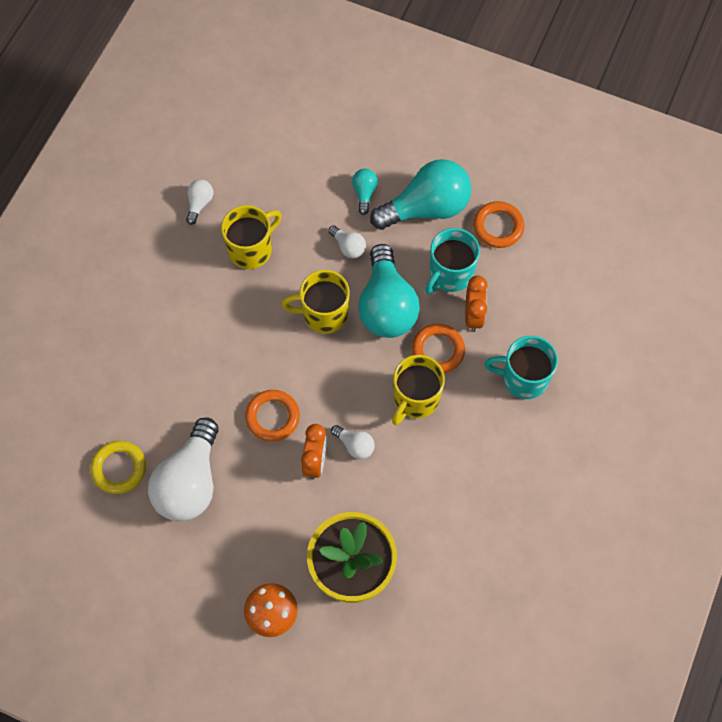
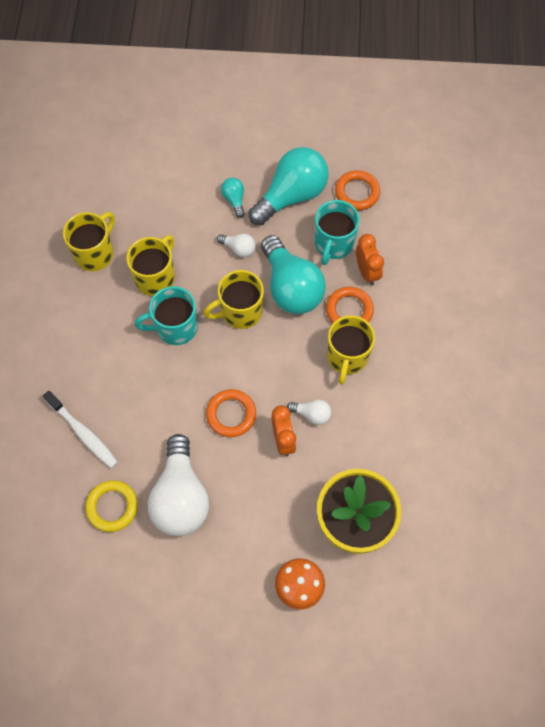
camera: 20 degrees left, 0 degrees up
white light bulb [186,179,213,225] -> yellow mug [63,212,115,271]
turquoise mug [484,336,558,399] -> turquoise mug moved to [135,286,198,345]
none -> white toothbrush [43,391,118,468]

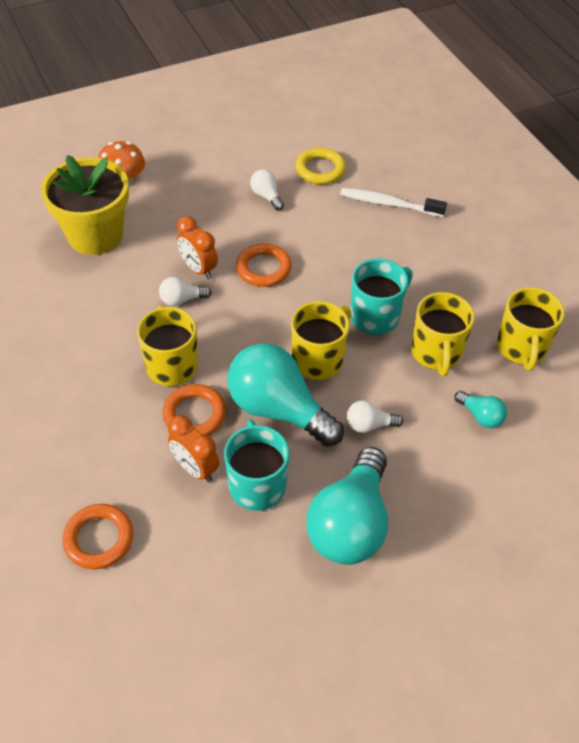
camera: 150 degrees right, 15 degrees down
white light bulb [148,434,209,536] -> white light bulb [250,169,284,210], size x0.44
turquoise light bulb [221,178,245,218] -> turquoise light bulb moved to [455,391,507,428]
orange ring [335,170,380,210] -> orange ring moved to [62,504,133,569]

